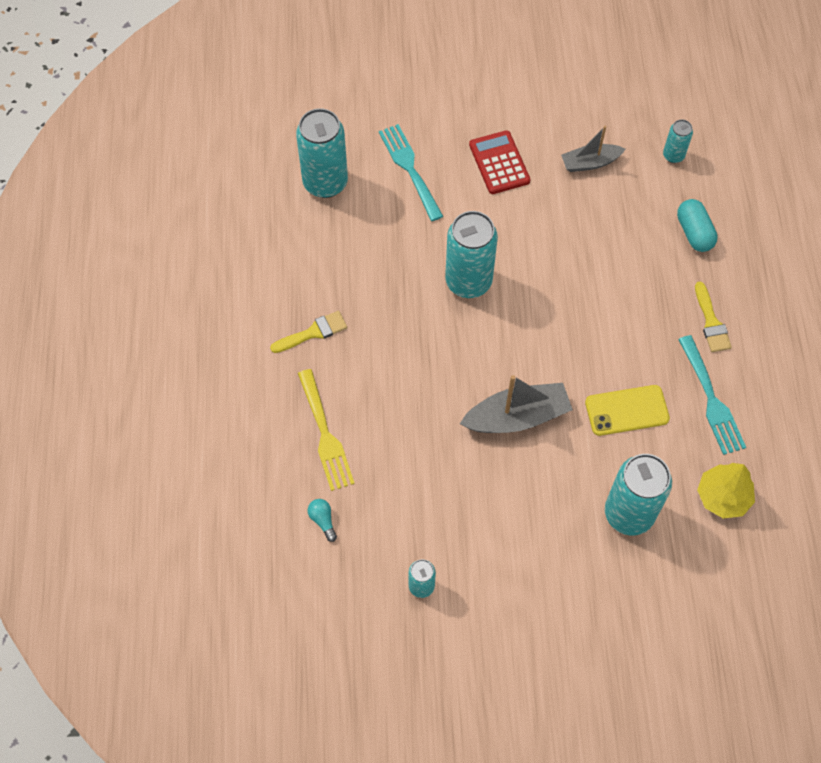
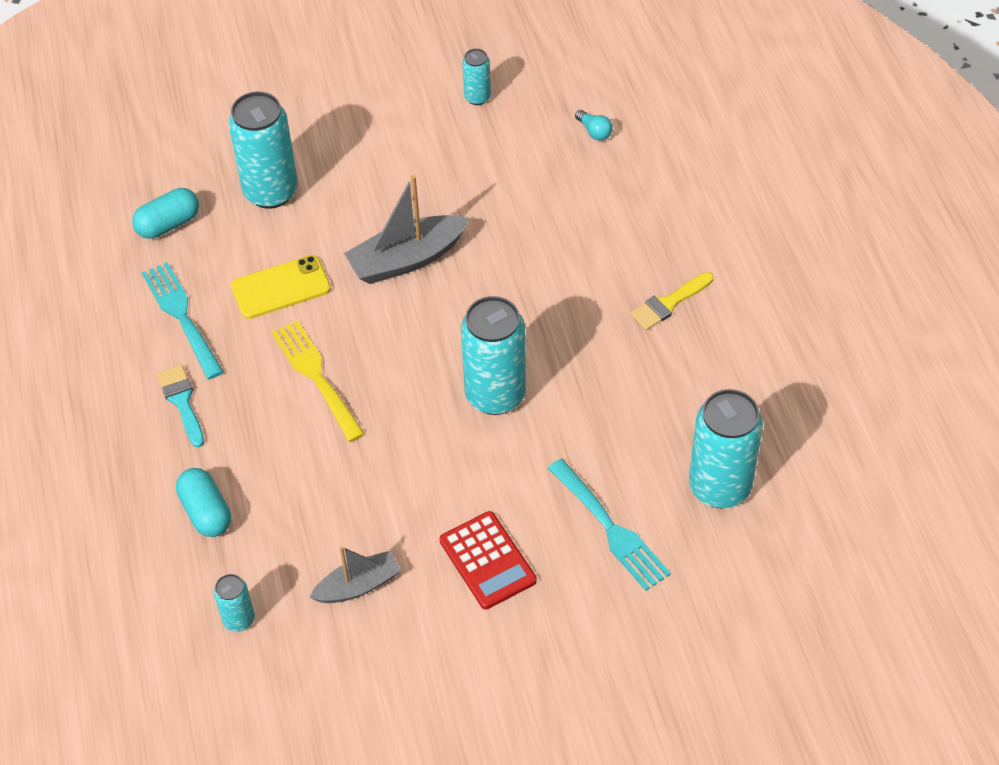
camera: 170 degrees right, 10 degrees down
yellow fork [298,369,355,491] -> yellow fork moved to [272,320,365,442]
yellow brush [695,282,732,352] -> turquoise brush [157,365,204,447]
yellow tree [697,463,755,519] -> turquoise capsule [132,188,199,239]

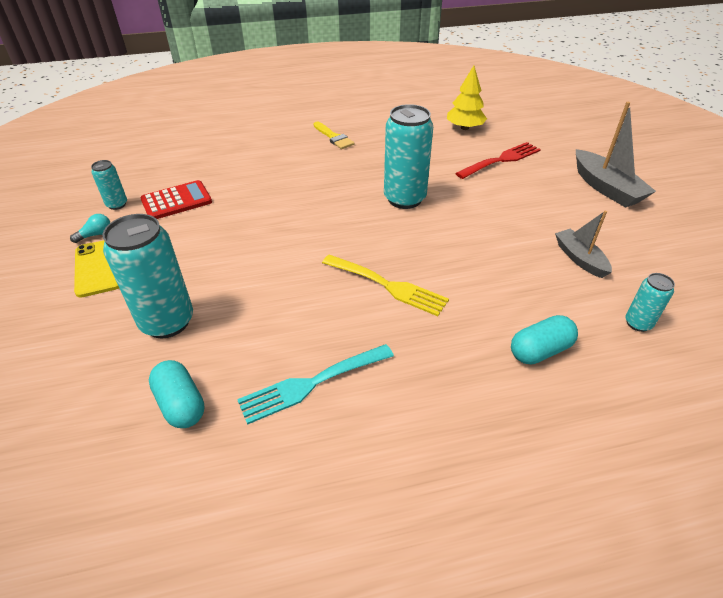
camera: 90 degrees left, 10 degrees down
turquoise brush [157,365,204,447] -> none
yellow phone [231,255,331,319] -> yellow phone moved to [74,240,119,298]
yellow fork [272,320,365,442] -> yellow fork turned 120 degrees counterclockwise [322,255,449,316]
grey boat [344,175,470,284] -> grey boat moved to [576,102,656,208]
red calculator [439,511,537,609] -> red calculator moved to [140,180,212,219]
turquoise fork [548,459,671,591] -> red fork [455,142,541,179]
turquoise light bulb [575,110,613,141] -> turquoise light bulb moved to [70,214,110,243]
turquoise can [689,389,763,508] -> yellow tree [447,66,487,130]

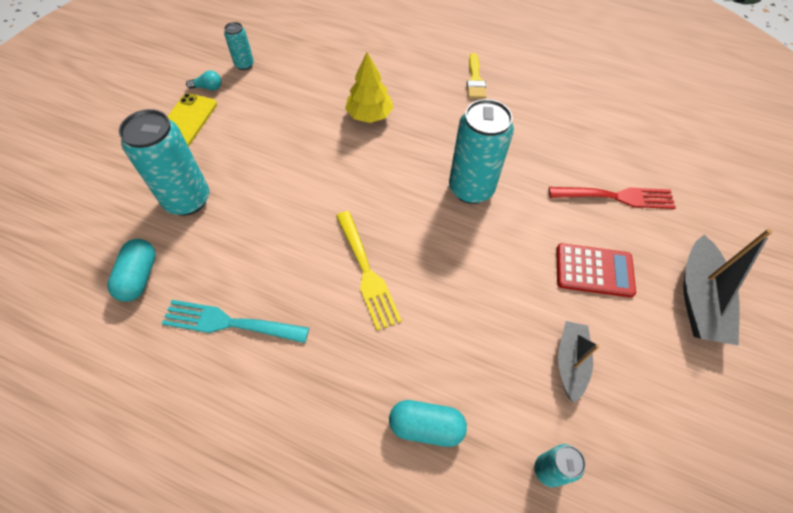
camera: 35 degrees right, 15 degrees up
red calculator [140,180,212,219] -> red calculator moved to [556,243,636,298]
yellow tree [447,66,487,130] -> yellow tree moved to [345,52,394,123]

